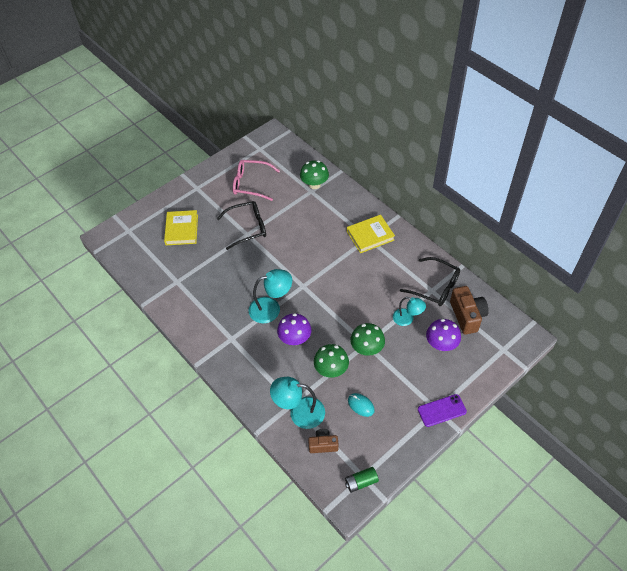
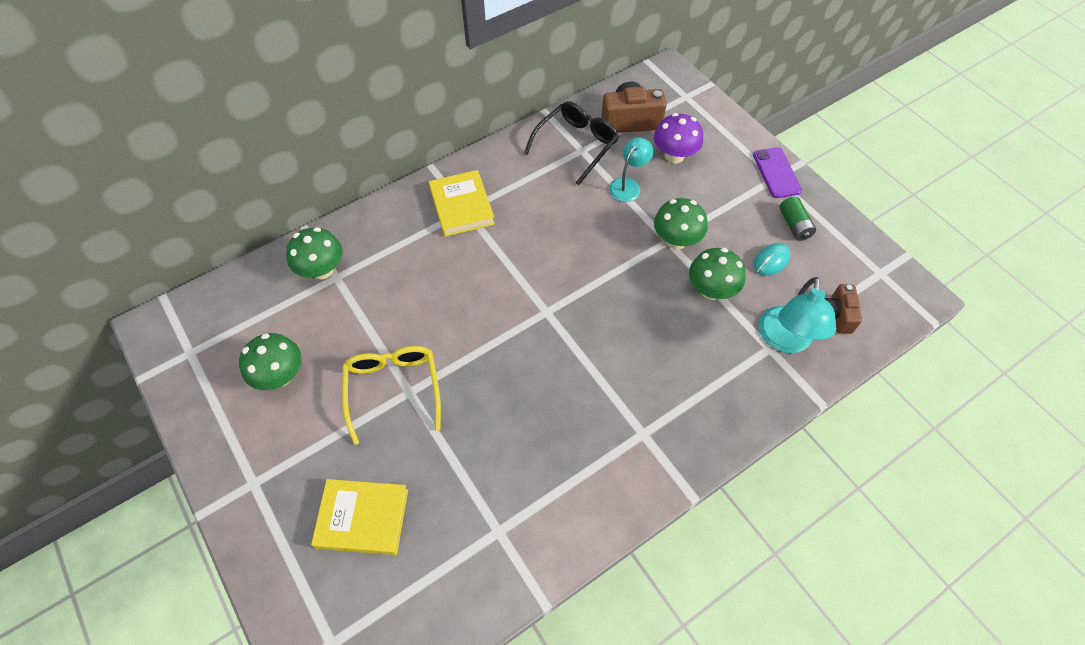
camera: 85 degrees left, 5 degrees up
black glasses [217,201,266,250] -> yellow glasses [342,346,441,445]
pink glasses [233,160,280,201] -> green mushroom [239,333,302,390]
turquoise lamp [248,269,292,323] -> none
purple mushroom [277,313,312,345] -> none
green battery [345,467,379,493] -> green battery moved to [779,196,816,241]

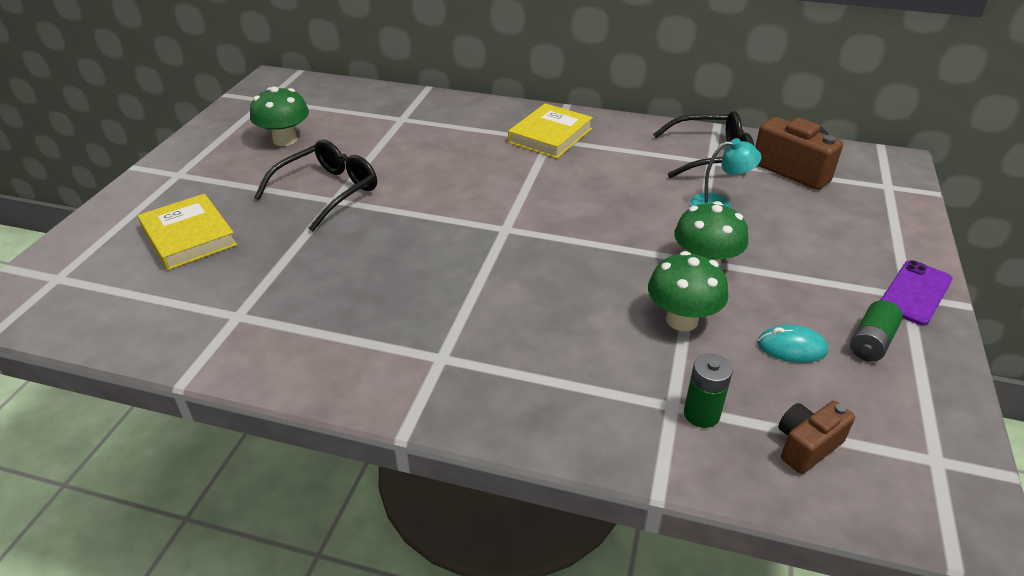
camera: 50 degrees right, 20 degrees down
green mushroom [286,227,342,280] -> none
yellow glasses [342,346,441,445] -> black glasses [254,140,377,232]
purple mushroom [654,113,703,163] -> none
turquoise lamp [759,277,836,353] -> green battery [684,354,733,428]

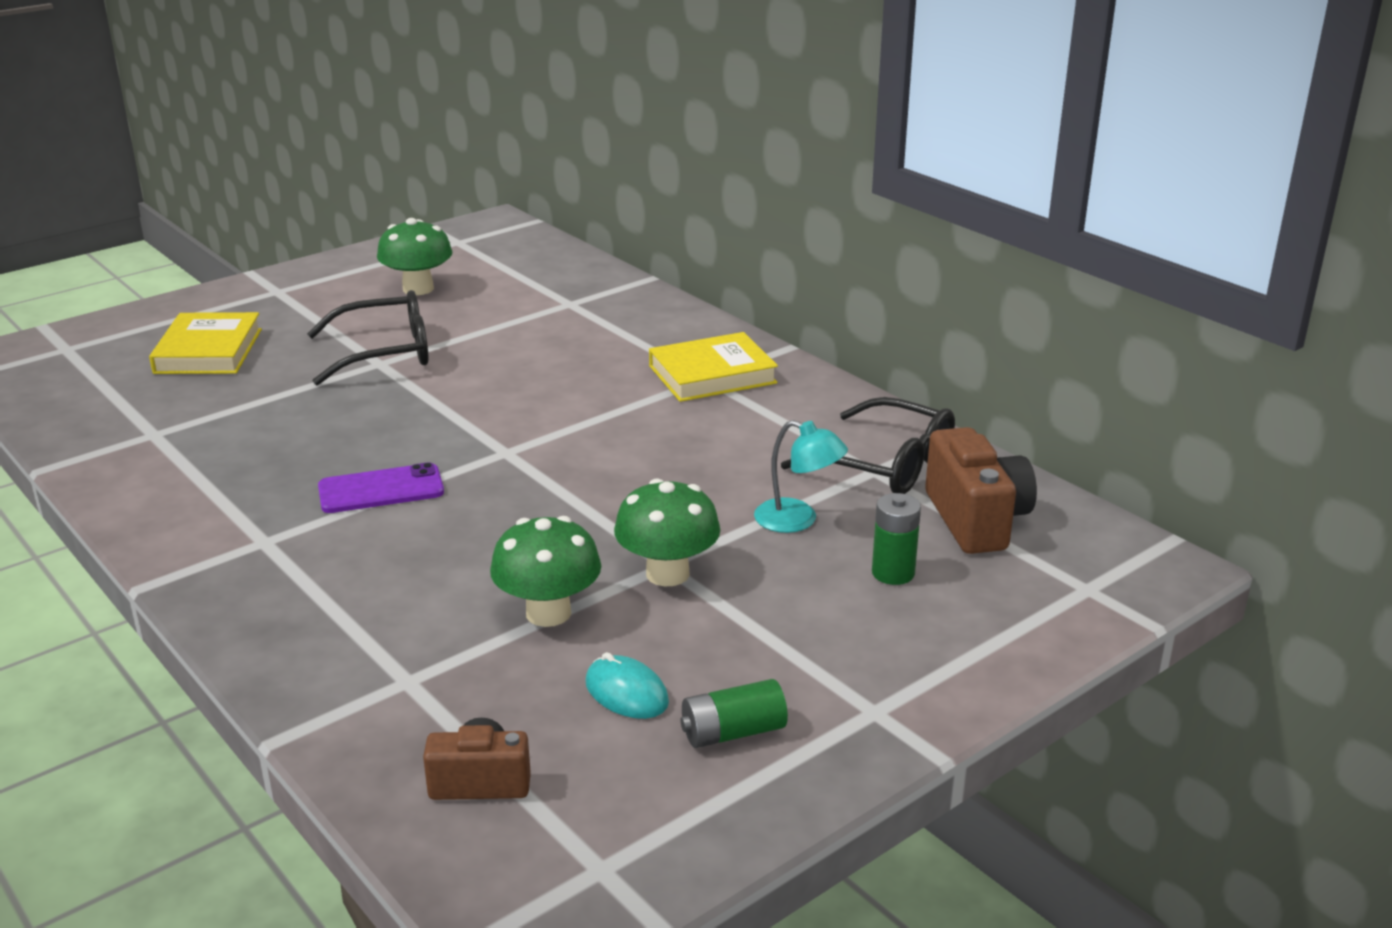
camera: 35 degrees right, 10 degrees down
green battery [684,354,733,428] -> green battery moved to [872,493,921,585]
purple phone [881,260,953,326] -> purple phone moved to [318,462,444,513]

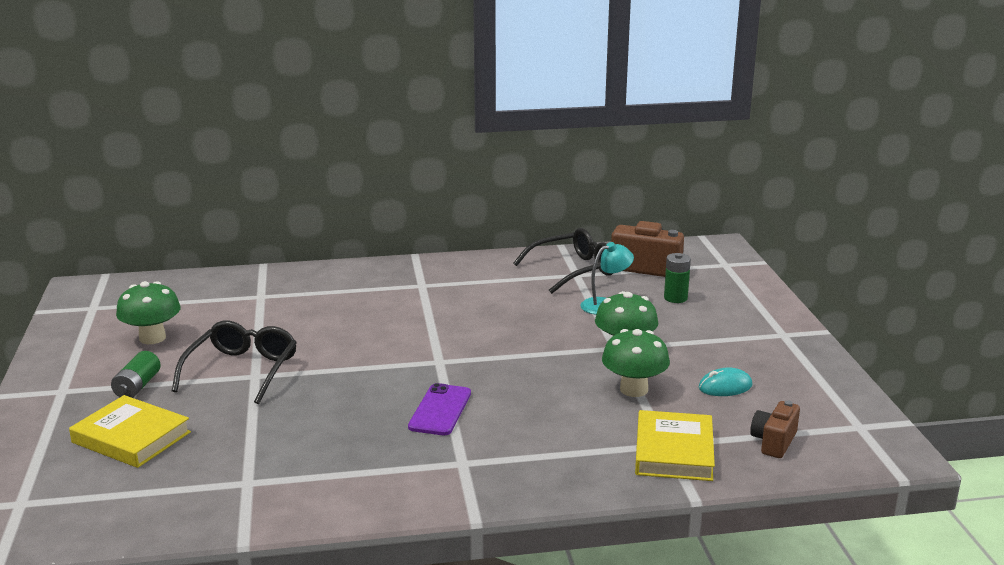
camera: 60 degrees left, 5 degrees down
yellow book [649,332,778,402] -> yellow book moved to [635,410,715,481]
green battery [680,679,788,748] -> green battery moved to [111,351,161,398]

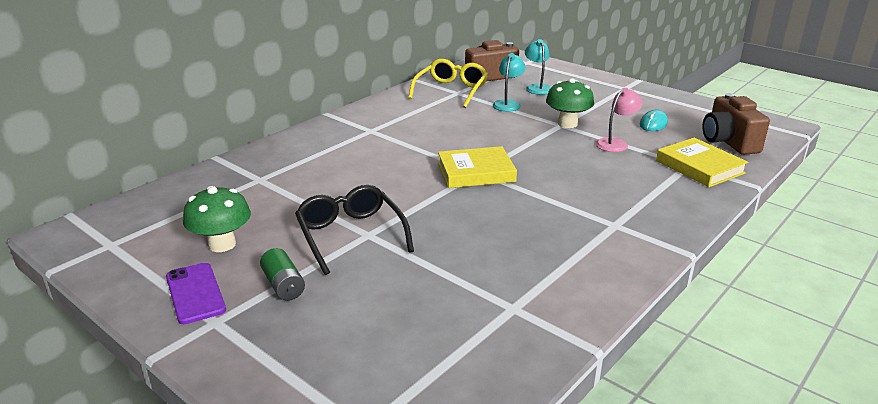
camera: 40 degrees left, 5 degrees up
yellow book [69,395,191,468] -> yellow book moved to [438,146,517,188]
purple phone [408,383,471,435] -> purple phone moved to [166,263,226,324]
black glasses [513,228,614,294] -> yellow glasses [408,59,488,108]
green mushroom [602,329,670,397] -> pink lamp [596,88,643,152]
green battery [664,253,691,303] -> turquoise lamp [525,39,551,95]
brown camera [750,400,800,458] -> brown camera [702,93,770,155], size x1.62

